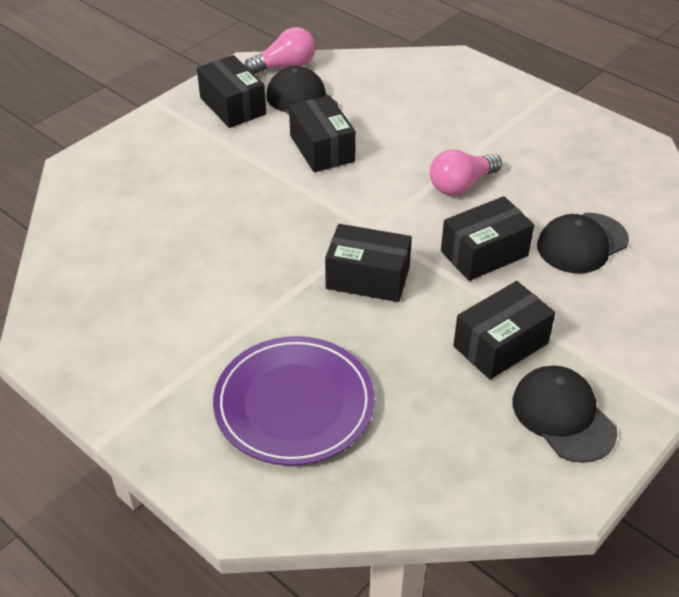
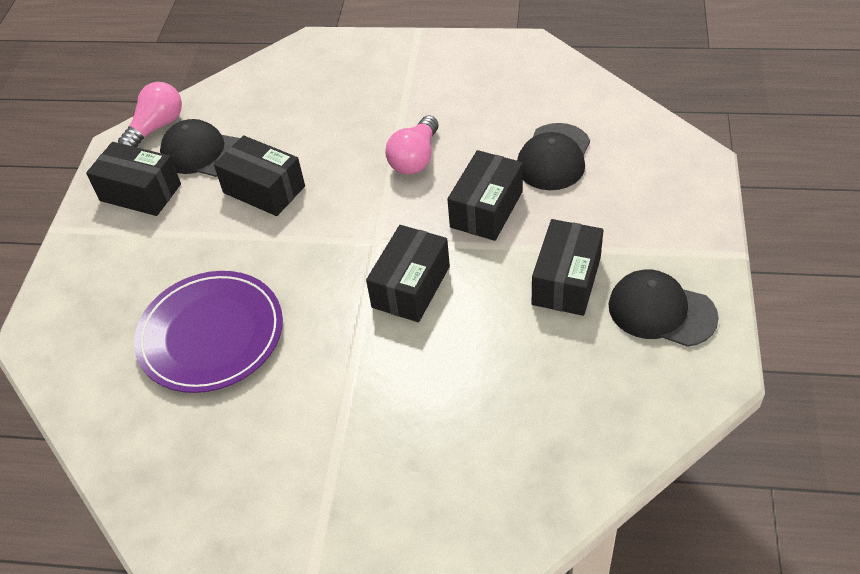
camera: 30 degrees left, 5 degrees up
purple plate [213,336,375,466] -> purple plate moved to [134,271,283,393]
black box [325,224,412,302] -> black box turned 45 degrees counterclockwise [366,225,450,322]

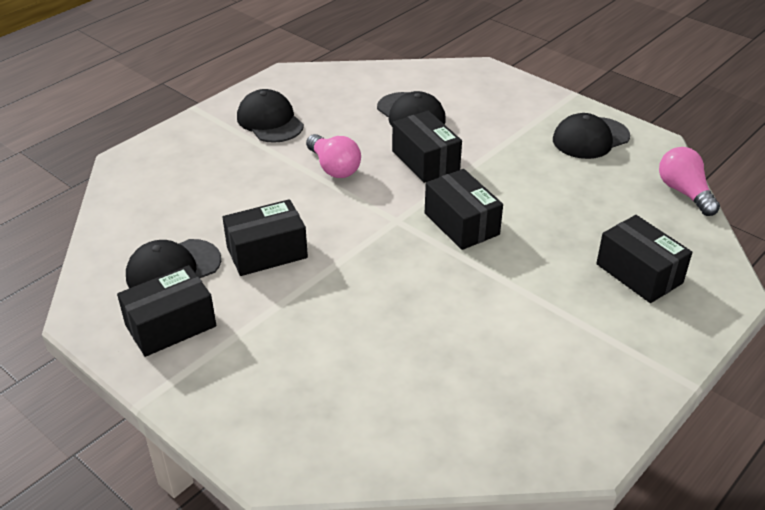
camera: 60 degrees left, 10 degrees down
pink light bulb [118,82,182,147] -> pink light bulb moved to [659,147,720,216]
purple plate [134,271,283,393] -> none
black box [532,219,603,316] -> black box moved to [596,215,692,303]
none -> black cap [237,89,304,143]

